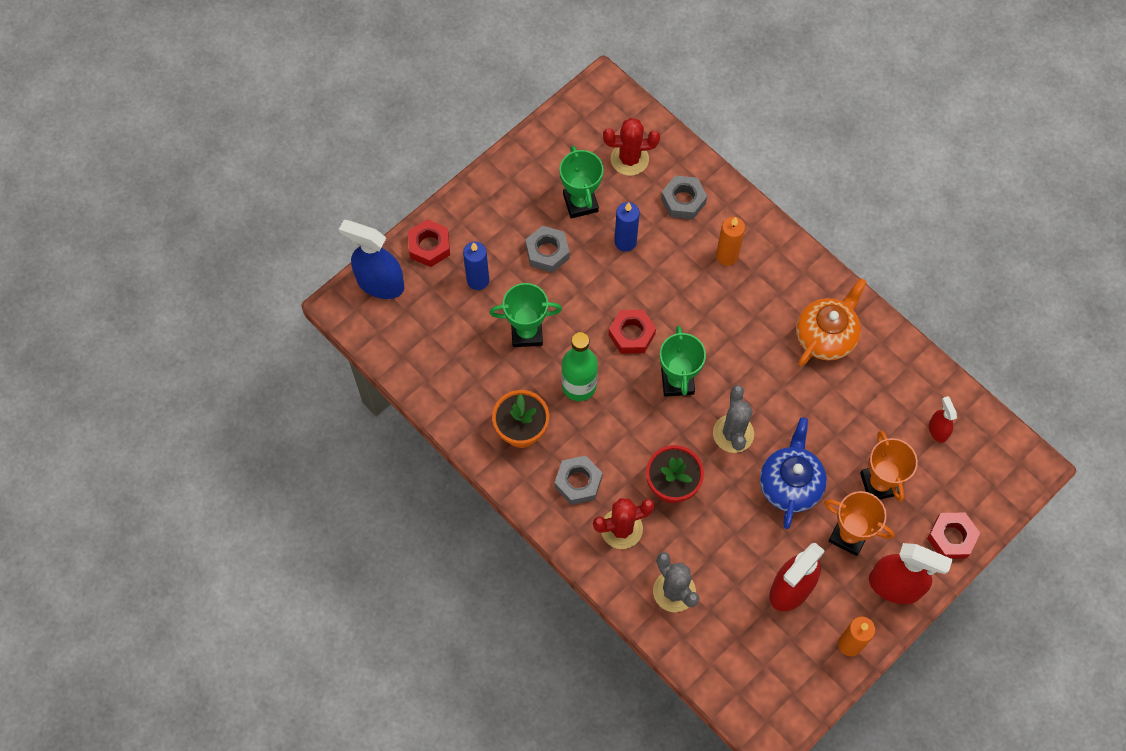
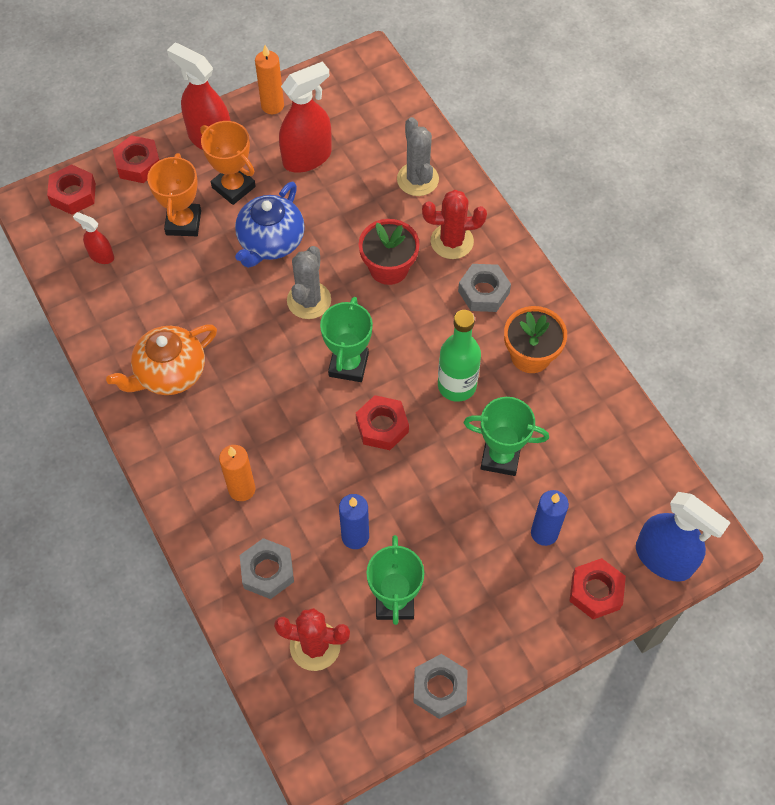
camera: 165 degrees left, 5 degrees down
grey nut [525,226,569,273] -> grey nut moved to [413,654,467,719]
red spray bottle [929,396,957,443] -> red spray bottle turned 120 degrees clockwise [73,212,114,264]
none -> red nut [47,164,96,215]

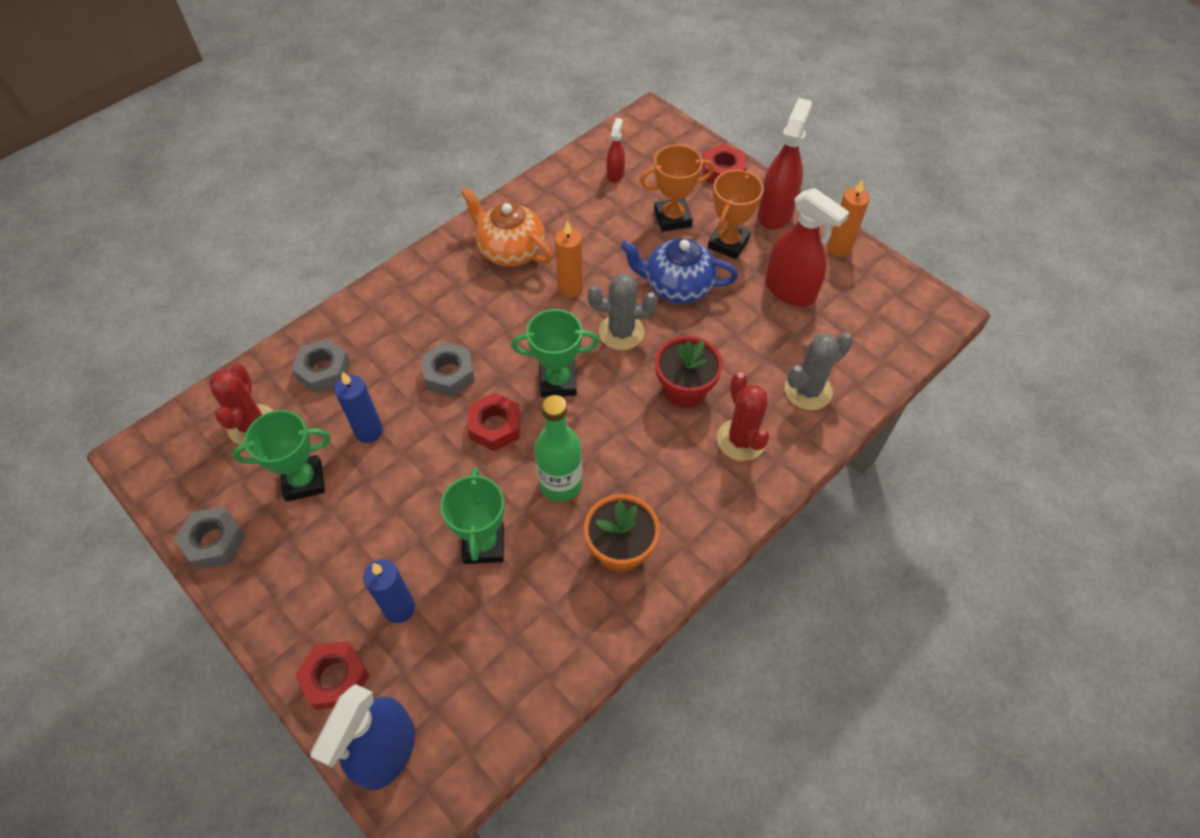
camera: 75 degrees right, 5 degrees down
red nut [47,164,96,215] -> none
orange candle [219,445,256,501] -> orange candle moved to [555,221,583,298]
grey nut [458,264,511,312] -> grey nut moved to [421,342,475,397]

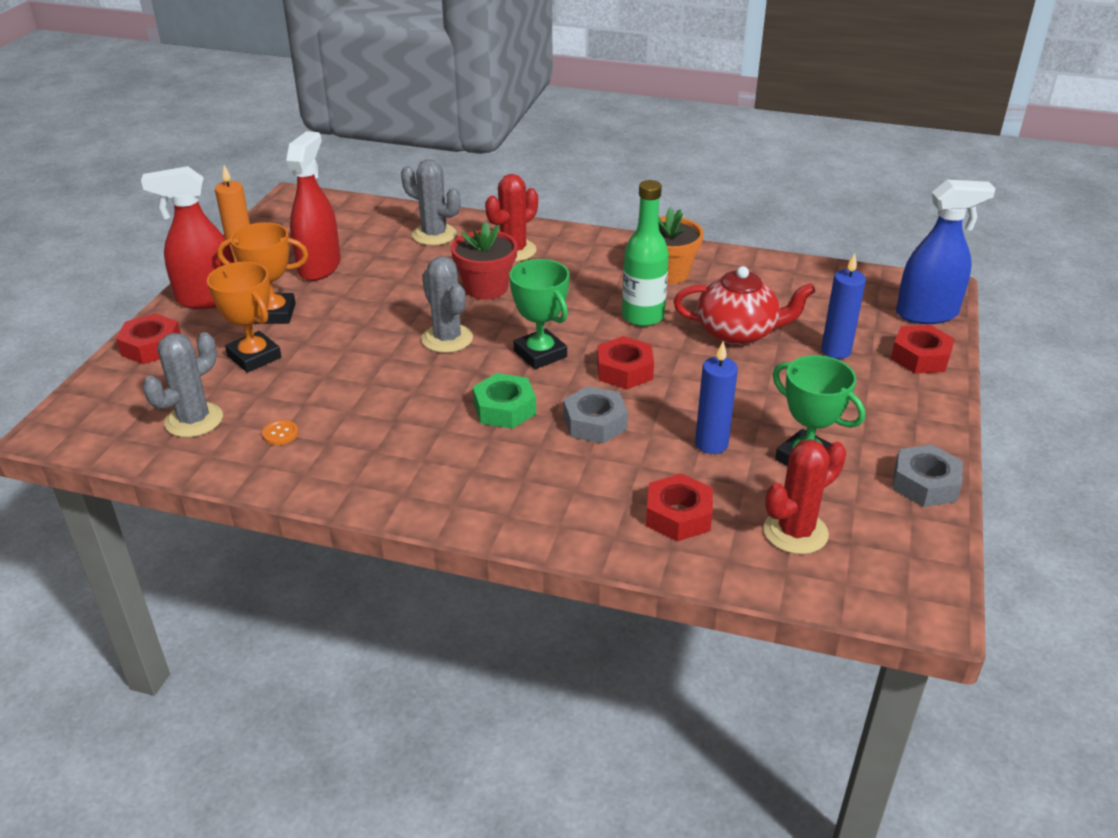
camera: 120 degrees left, 20 degrees down
grey nut [291,338,351,393] -> red nut [646,473,713,542]
green trophy [440,467,505,564] -> red teapot [674,266,815,345]
orange teapot [461,187,553,267] -> none
orange candle [555,221,583,298] -> none
red spray bottle [607,118,625,182] -> grey cactus [143,332,223,437]
blue teapot [620,238,738,304] -> none
none -> orange button [262,420,298,445]
none -> green nut [473,373,536,429]

